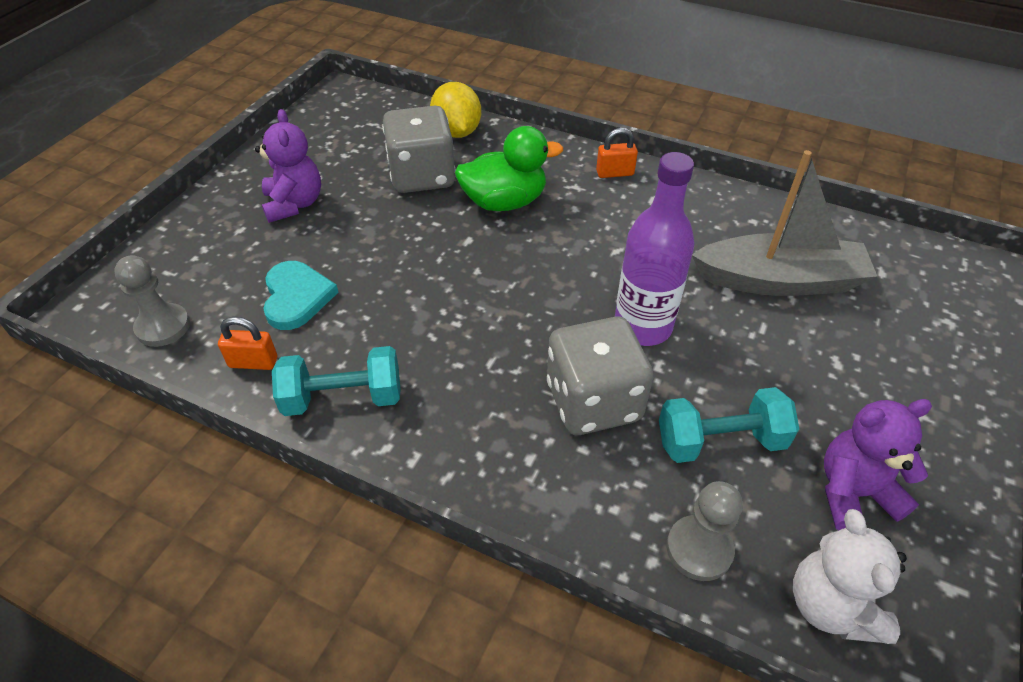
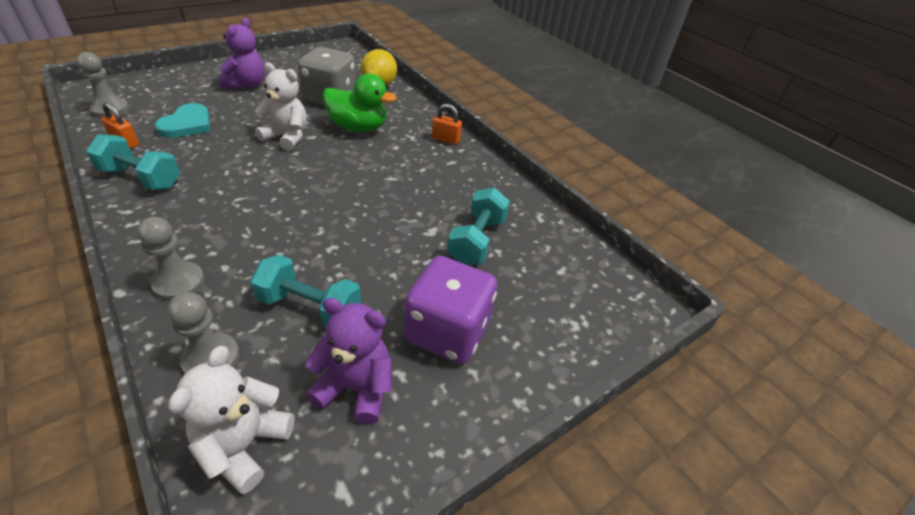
camera: 25 degrees right, 5 degrees down
grey dice [547,317,653,435] -> none
purple bottle [615,152,694,346] -> none
grey boat [692,150,877,296] -> turquoise dumbbell [447,188,510,265]
none -> grey pawn [137,217,205,301]
none -> white teddy bear [255,62,307,151]
none -> purple dice [405,256,497,364]

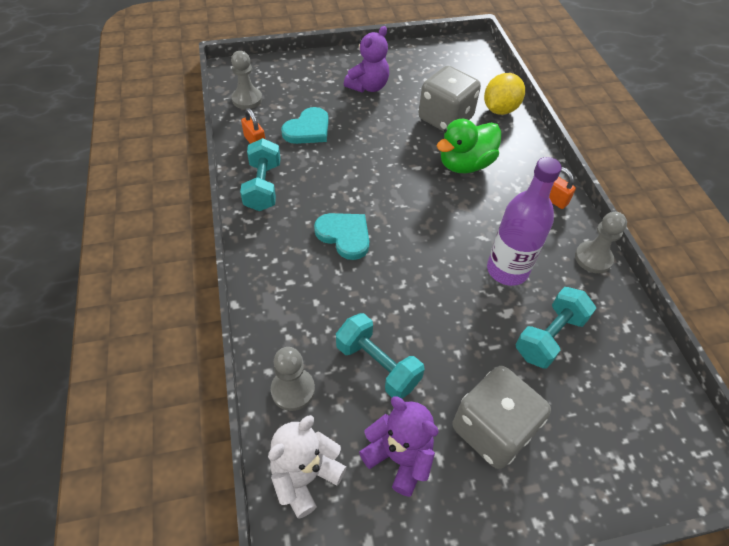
camera: 25 degrees right, 10 degrees up
turquoise dumbbell [86,134,180,190] -> turquoise dumbbell turned 45 degrees clockwise [240,138,280,211]
grey pawn [137,217,205,301] -> grey pawn moved to [575,212,627,273]
white teddy bear [255,62,307,151] -> none
green duck [323,74,397,132] -> green duck turned 105 degrees clockwise [437,119,501,173]
purple dice [405,256,497,364] -> grey dice [452,366,551,469]
none -> turquoise heart [314,213,369,260]
none -> purple bottle [487,157,562,286]

